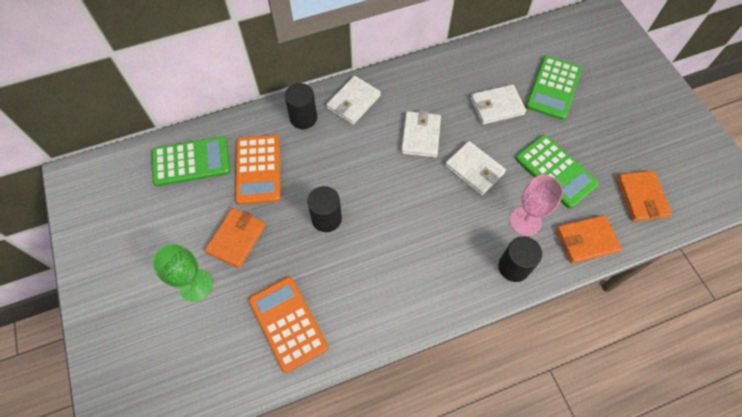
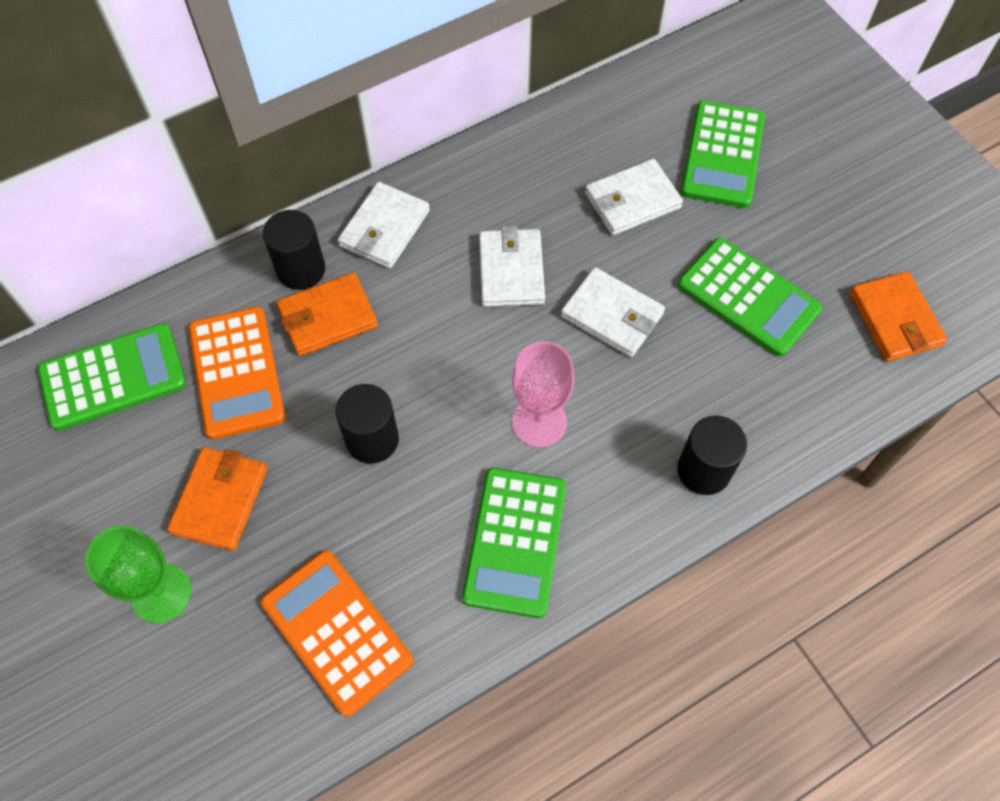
camera: 10 degrees left, 0 degrees up
pink goblet [510,175,563,236] -> pink goblet moved to [512,341,575,447]
orange wallet [556,215,622,264] -> orange wallet moved to [277,273,378,356]
none -> green calculator [462,468,566,618]

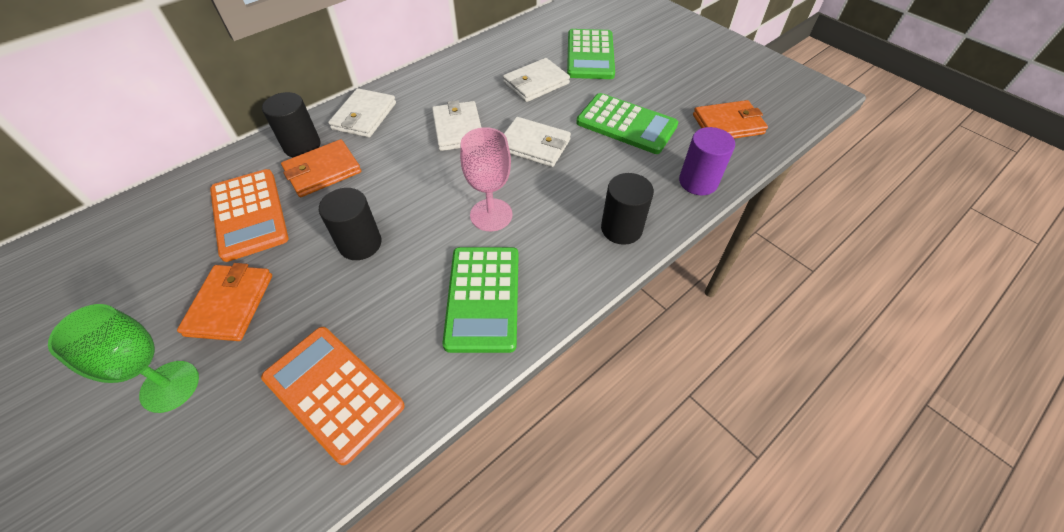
camera: 10 degrees left, 10 degrees down
green calculator [38,323,186,431] -> none
orange wallet [850,271,947,362] -> orange wallet turned 75 degrees counterclockwise [693,100,768,139]
none -> purple cylinder [679,127,735,195]

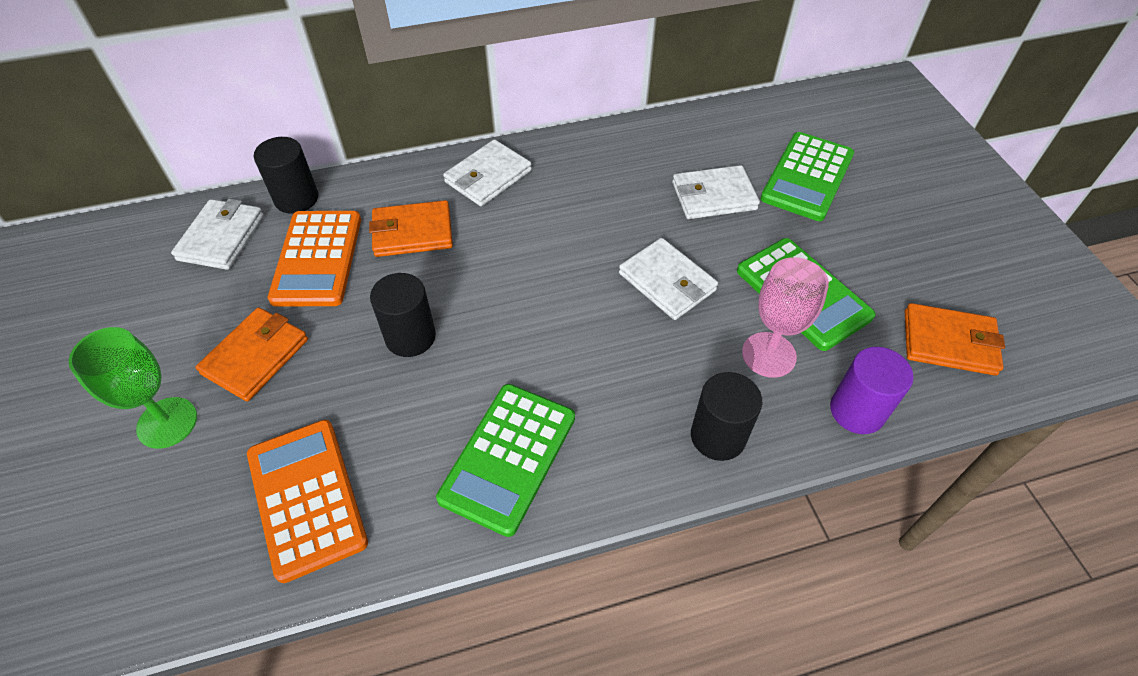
camera: 25 degrees right, 0 degrees up
black cylinder [262,92,321,157] -> black cylinder moved to [254,137,318,214]
white wallet [432,100,482,151] -> white wallet moved to [171,199,264,270]
pink goblet [460,127,512,231] -> pink goblet moved to [742,257,829,378]

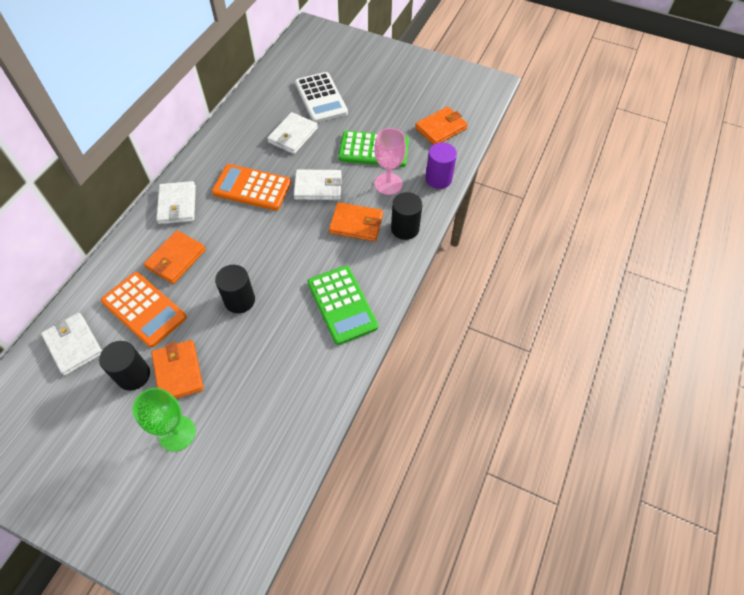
camera: 50 degrees left, 5 degrees up
orange calculator [247,420,368,583] -> orange calculator moved to [212,164,291,210]
black cylinder [254,137,318,214] -> black cylinder moved to [99,341,150,391]
green calculator [760,132,854,221] -> white calculator [295,72,348,123]
none -> orange wallet [329,202,383,242]

